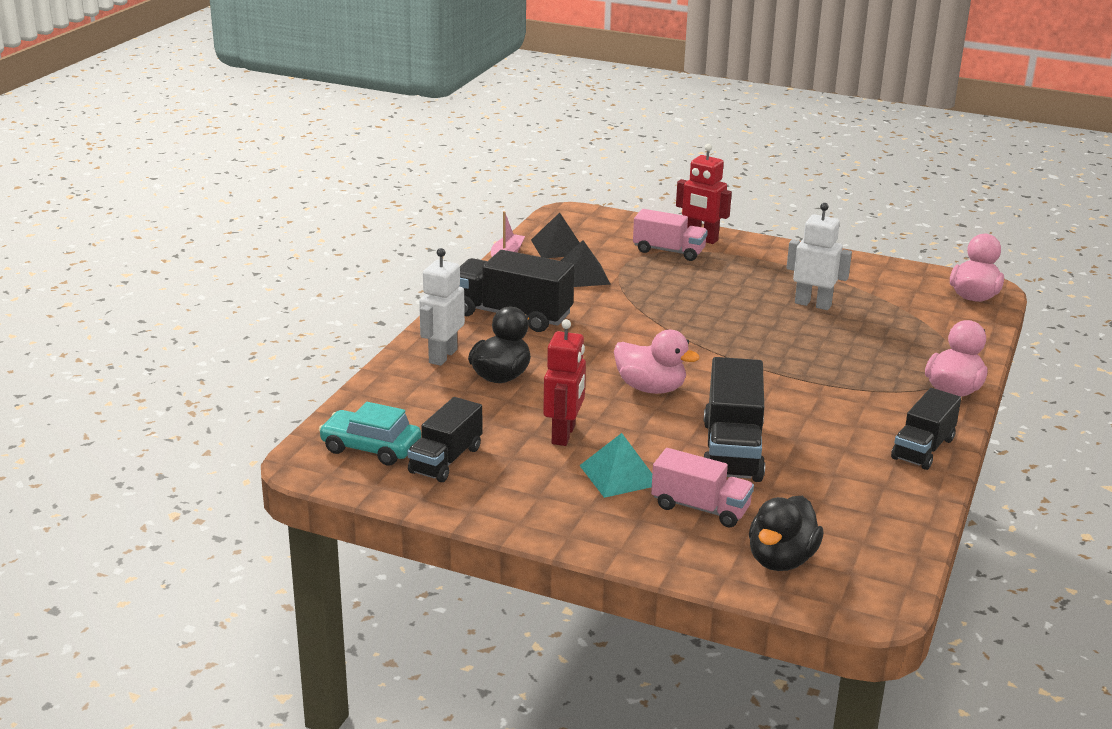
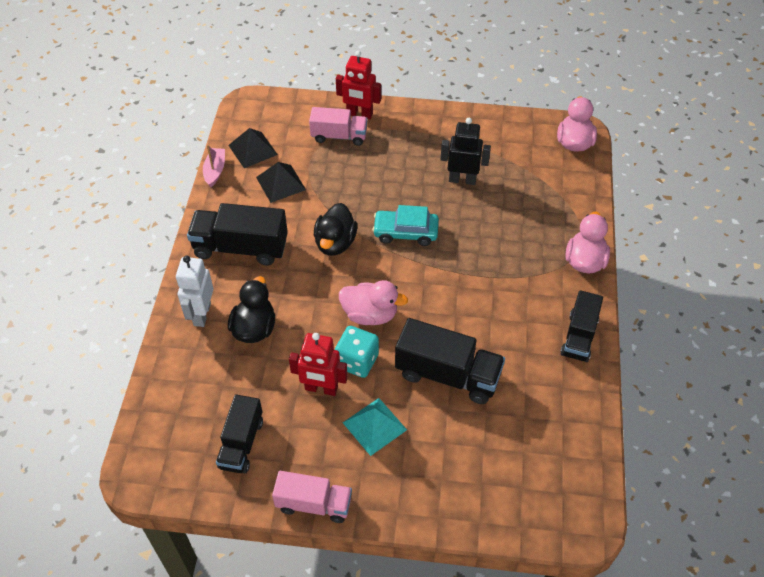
camera: 15 degrees left, 25 degrees up
turquoise car [319,402,421,466] -> turquoise car moved to [372,205,439,246]
red robot [543,319,586,446] -> red robot turned 105 degrees clockwise [289,333,348,396]
pink truck [651,448,754,528] -> pink truck moved to [272,471,352,523]
black truck [704,357,765,482] -> black truck turned 60 degrees counterclockwise [395,318,505,404]
black duck [749,496,823,571] -> black duck moved to [314,203,357,256]
white robot [787,203,852,310] -> black robot [440,118,491,185]
none -> turquoise dice [335,326,379,378]

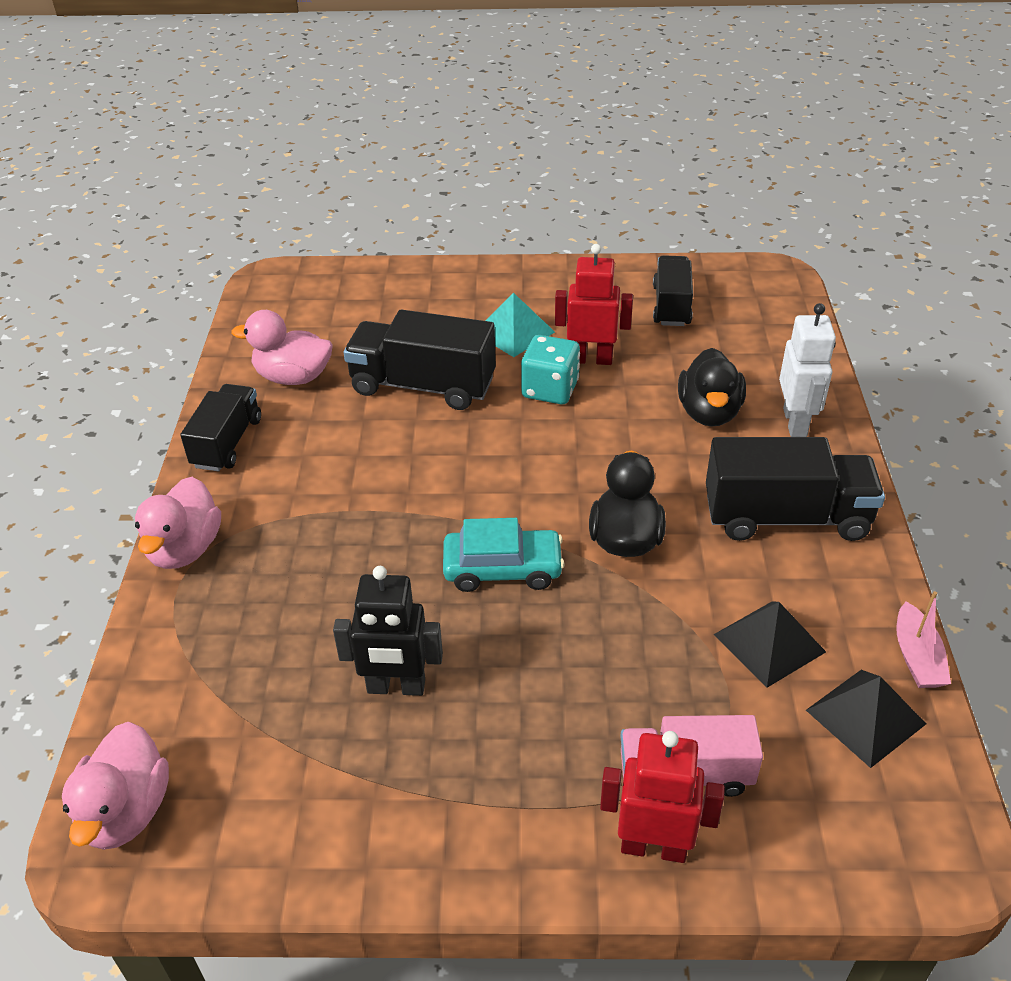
camera: 175 degrees right, 10 degrees down
pink truck [272,471,352,523] -> none
pink duck [339,280,408,325] -> pink duck moved to [232,310,333,385]

